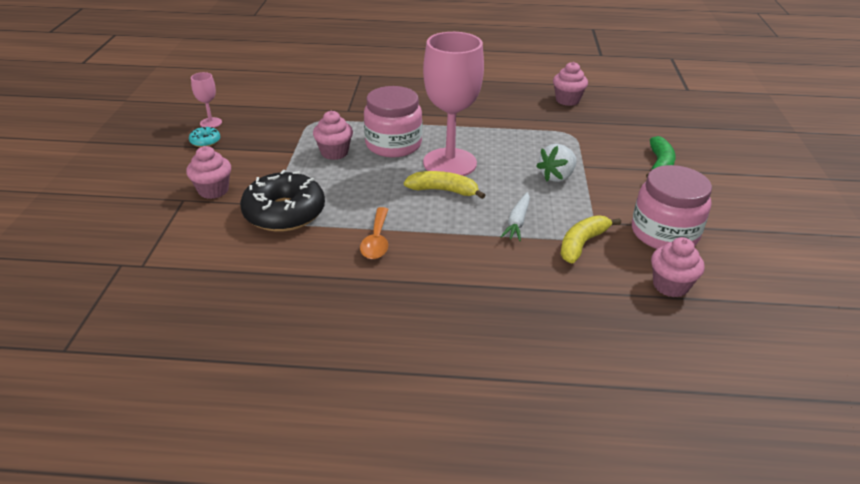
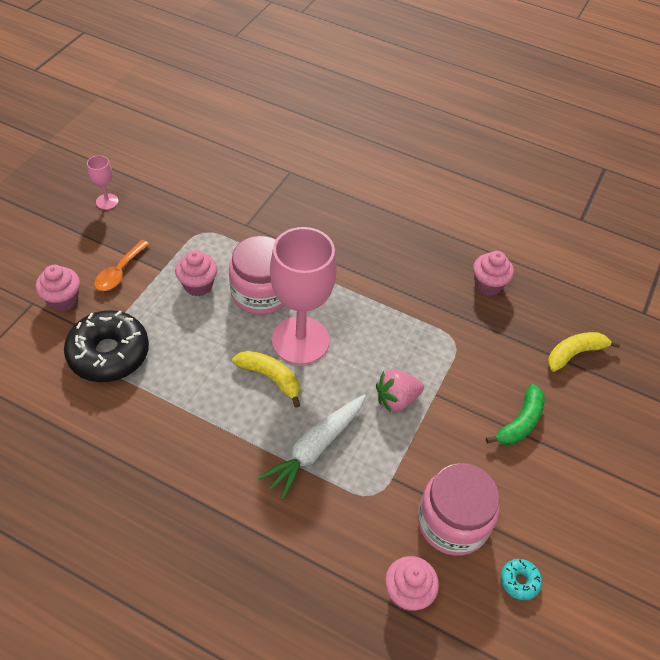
camera: 20 degrees right, 15 degrees up
turquoise donut [189,126,220,147] -> turquoise donut moved to [501,559,542,600]
orange spoon [360,207,388,259] -> orange spoon moved to [94,240,149,291]
white carrot [501,192,530,241] -> white carrot [258,394,366,500], size x1.64
white strawberry [536,144,577,182] -> pink strawberry [376,370,424,413]
yellow banana [561,215,621,263] -> yellow banana moved to [548,332,620,372]

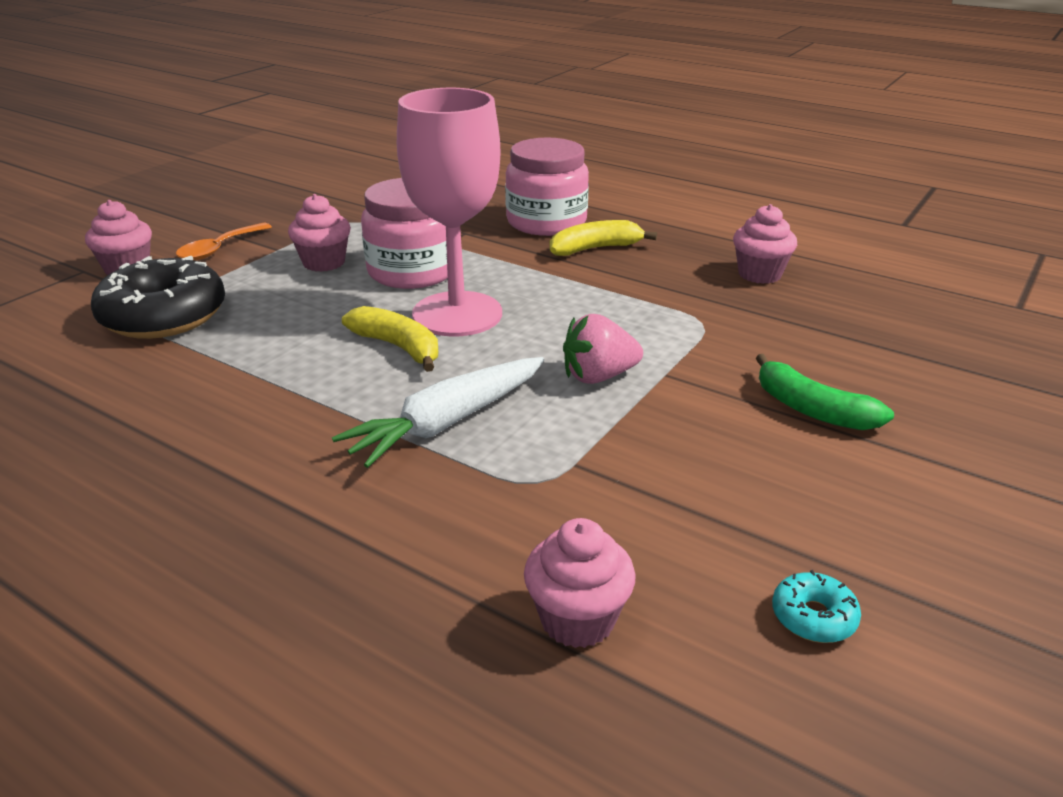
camera: 10 degrees right, 20 degrees down
pink goblet [87,155,119,210] -> none
pink jar [418,463,500,556] -> pink jar moved to [505,137,589,236]
green banana [486,384,545,445] -> green banana turned 90 degrees clockwise [756,354,894,430]
yellow banana [548,332,620,372] -> yellow banana moved to [550,220,657,256]

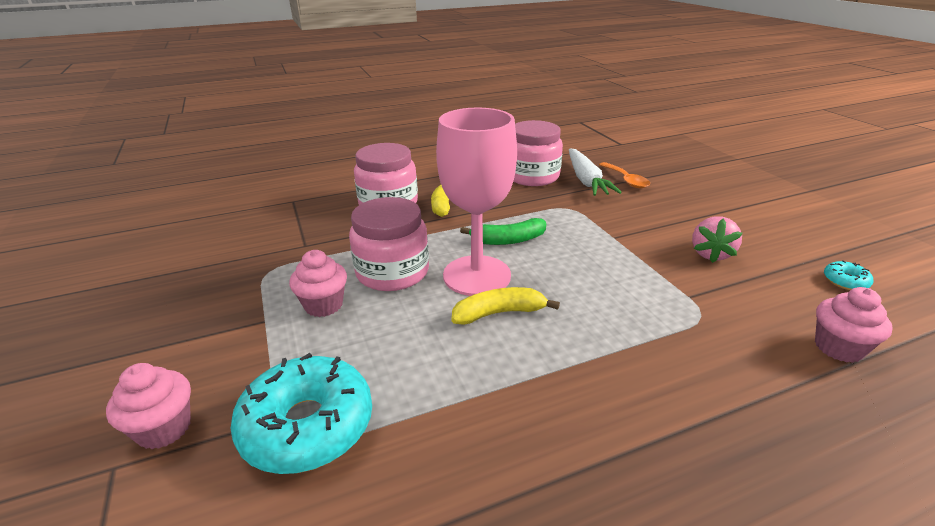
camera: 55 degrees left, 0 degrees up
black donut [91,256,225,339] -> turquoise donut [230,353,372,474]
orange spoon [176,223,272,261] -> orange spoon moved to [599,162,650,188]
white carrot [332,357,544,468] -> white carrot moved to [569,149,622,196]
pink strawberry [563,314,643,384] -> pink strawberry moved to [692,216,742,263]
pink cupcake [733,204,797,284] -> pink jar [513,120,563,186]
green banana [756,354,894,430] -> green banana moved to [460,218,546,245]

